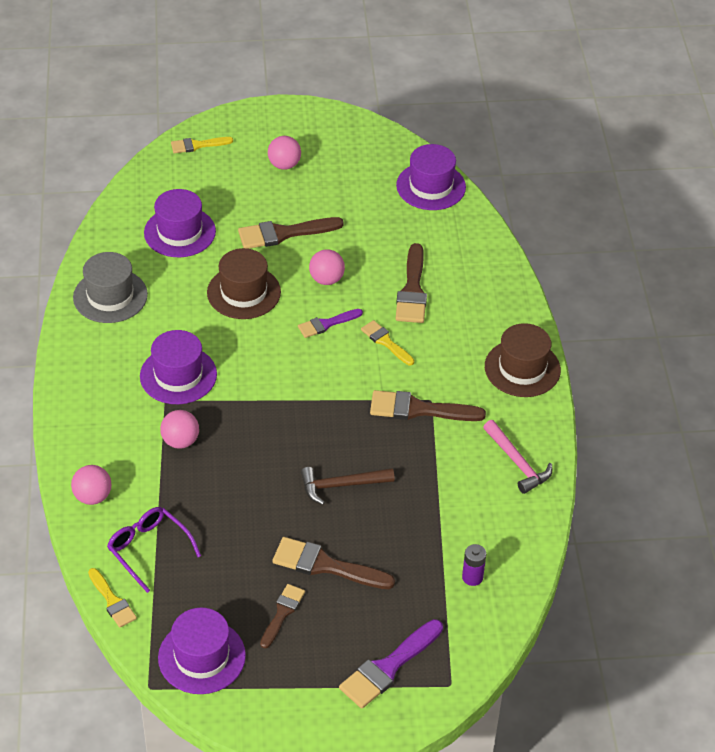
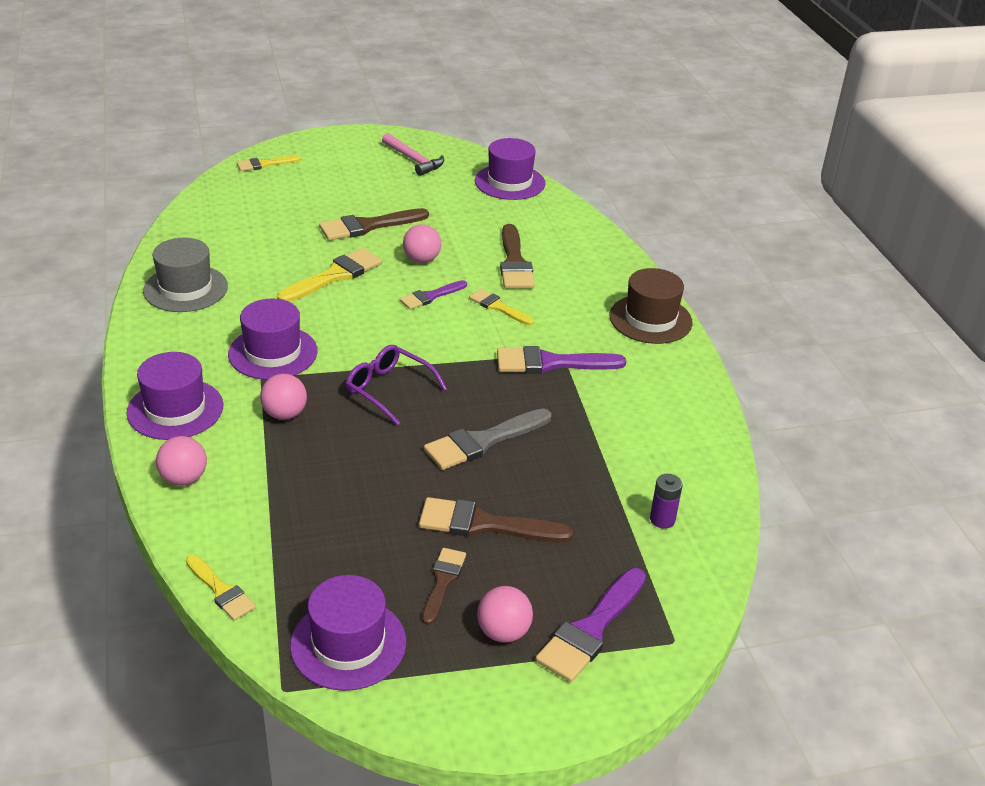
camera: 10 degrees left, 10 degrees down
purple glasses [107,507,201,593] -> purple glasses moved to [346,345,447,426]
purple hat [144,189,216,257] -> purple hat moved to [127,352,224,440]
brown hat [207,248,281,319] -> yellow brush [277,248,382,302]
pink ball [268,136,301,170] -> pink ball moved to [477,586,533,643]
brown hammer [301,467,395,505] -> grey brush [424,408,552,470]
brown brush [370,390,486,421] -> purple brush [497,346,626,374]
pink hammer [483,420,552,494] -> pink hammer moved to [382,133,444,176]

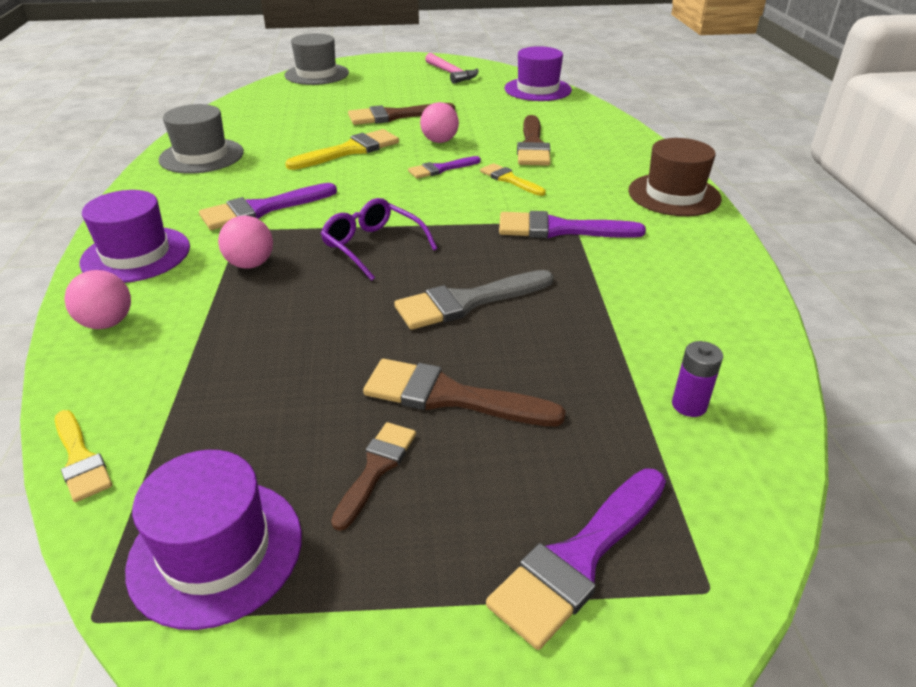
camera: 10 degrees right, 0 degrees up
purple hat [228,299,318,380] -> purple brush [199,183,337,230]
yellow brush [237,155,301,171] -> grey hat [285,33,349,85]
pink ball [477,586,533,643] -> none

